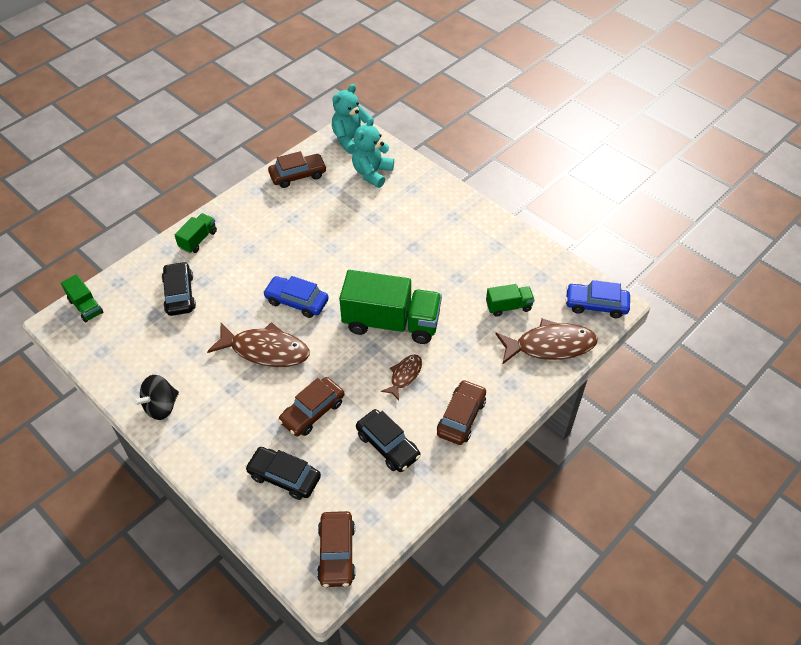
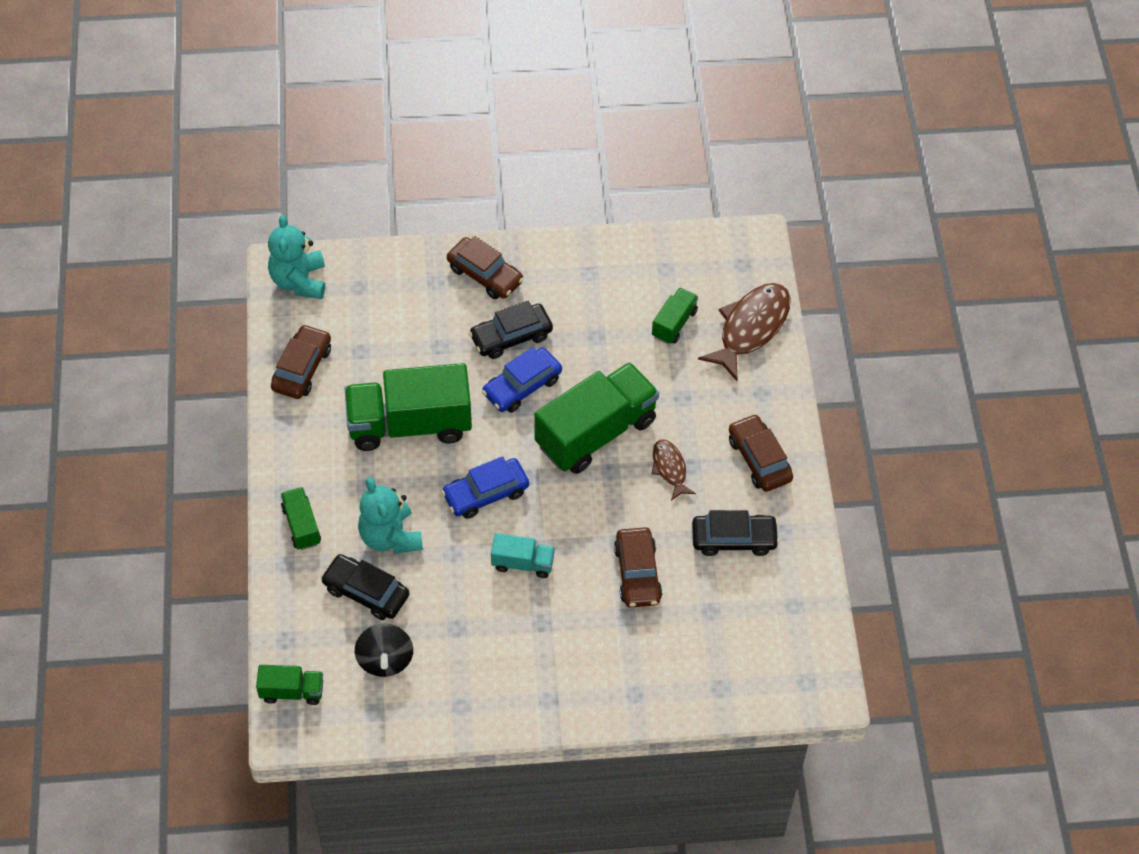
camera: 50 degrees left, 5 degrees up
black spinning top [133,375,179,420] -> black spinning top moved to [355,624,413,677]
brown fish [207,322,310,367] -> turquoise truck [491,533,555,578]
black car [245,447,321,500] -> black car moved to [469,301,553,359]
brown car [317,511,356,587] -> brown car moved to [447,236,524,299]
turquoise teddy bear [352,117,394,188] -> turquoise teddy bear moved to [358,477,423,554]
blue car [565,280,630,318] -> blue car moved to [482,347,562,413]
none -> green truck [344,363,472,451]

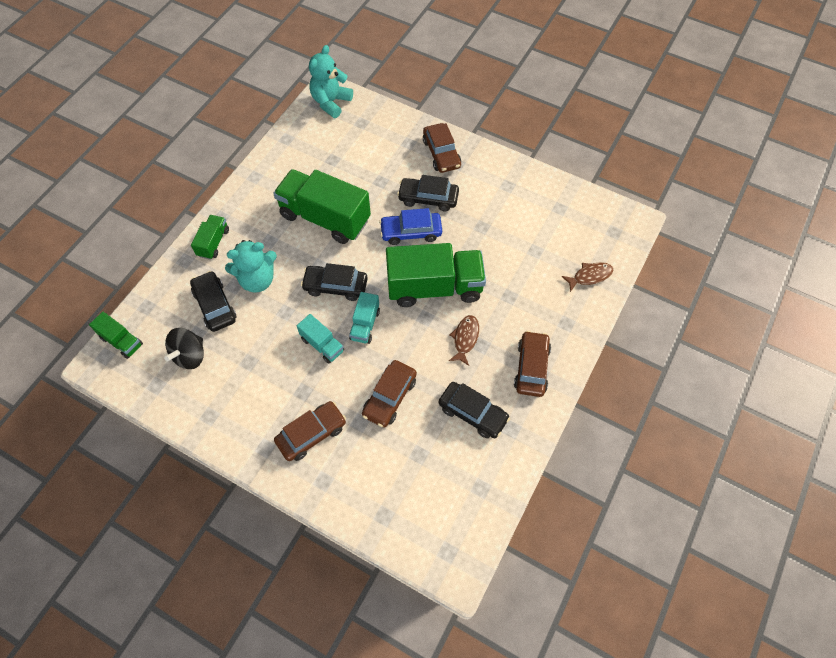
camera: 35 degrees right, 5 degrees up
brown car [271,324,331,399] -> brown car moved to [274,401,346,461]
turquoise teddy bear [358,477,423,554] -> turquoise teddy bear turned 120 degrees counterclockwise [225,240,277,293]
blue car [441,456,529,519] -> black car [301,263,368,301]
green truck [652,288,698,344] -> none
brown fish [698,283,791,381] -> brown fish [561,262,613,292], size x0.54
none -> turquoise truck [349,292,380,344]

